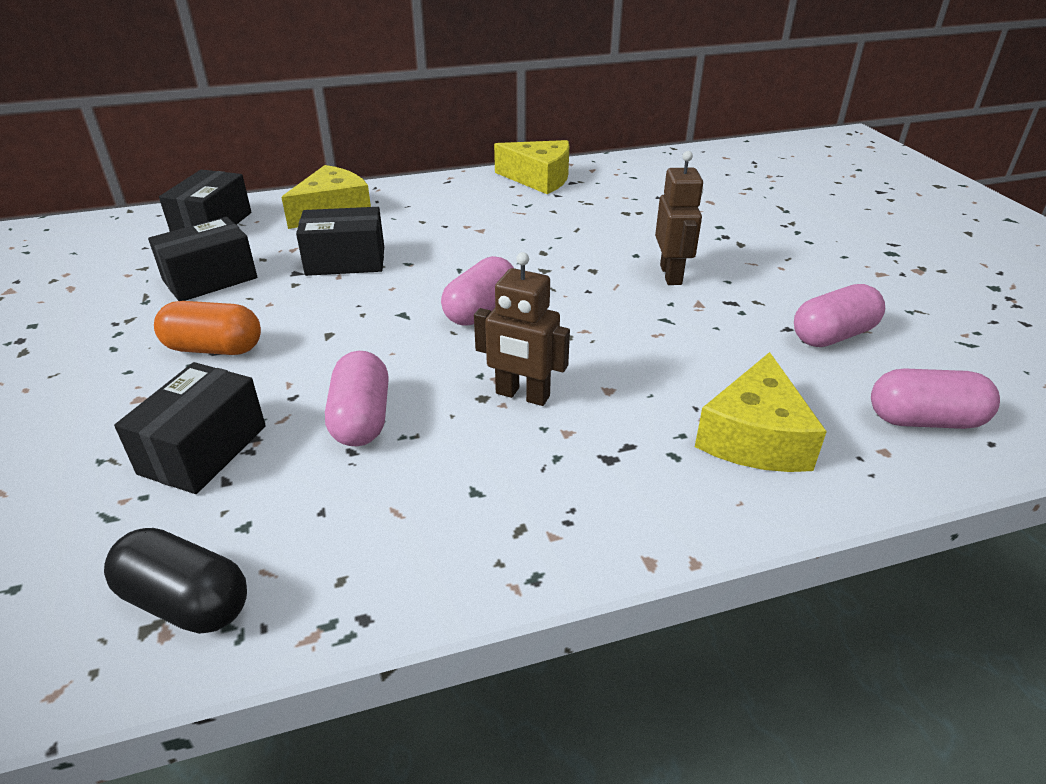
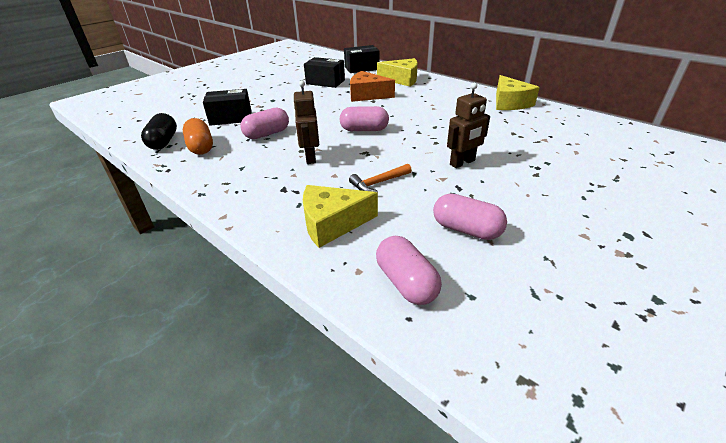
camera: 60 degrees right, 0 degrees up
orange capsule [154,301,261,355] -> orange capsule moved to [182,118,213,155]
black box [296,207,384,276] -> orange cheese [350,71,395,102]
none -> orange hammer [349,164,412,192]

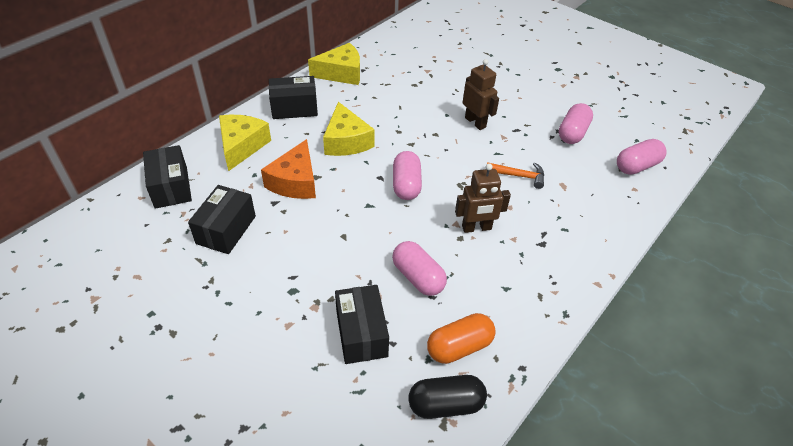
camera: 95 degrees left, 10 degrees up
yellow cheese [303,185,378,248] -> yellow cheese moved to [323,102,375,156]
orange hammer [349,164,412,192] -> orange hammer turned 45 degrees counterclockwise [487,162,544,189]
none -> black box [269,76,318,119]

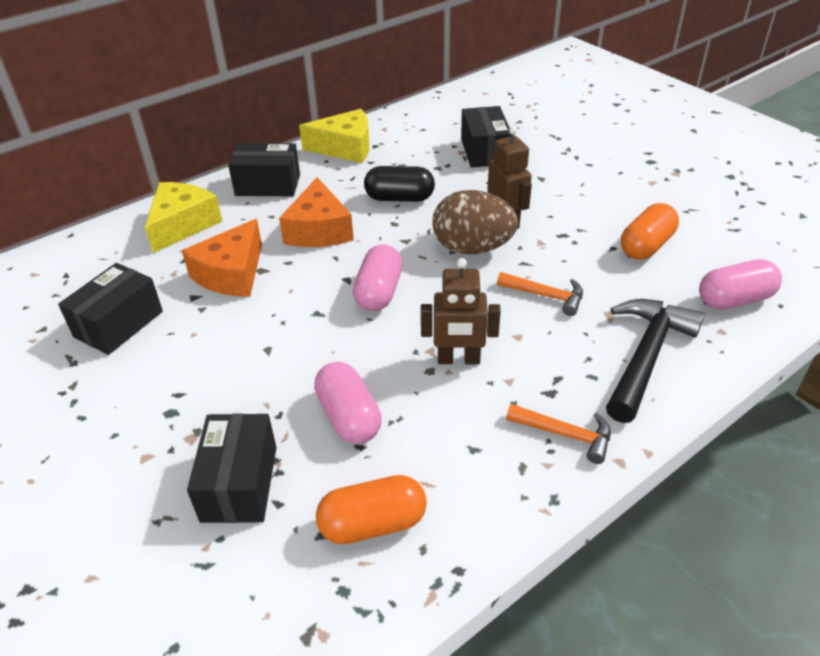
camera: 15 degrees right, 5 degrees down
black box [143,145,192,209] -> black box moved to [461,106,511,168]
yellow cheese [323,102,375,156] -> orange cheese [279,177,354,247]
black capsule [409,375,487,419] -> black capsule moved to [364,166,435,202]
pink capsule [559,103,593,144] -> orange capsule [621,203,679,260]
none -> brown egg [433,190,518,254]
none -> orange hammer [506,404,610,464]
none -> black hammer [606,299,705,423]

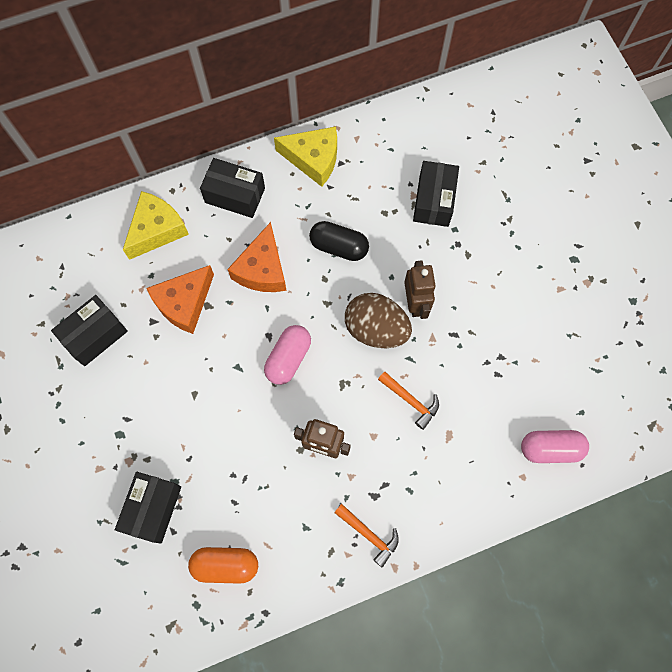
camera: 15 degrees right, 30 degrees up
pink capsule [314,362,382,444] -> none
black hammer [606,299,705,423] -> none
orange capsule [621,203,679,260] -> none

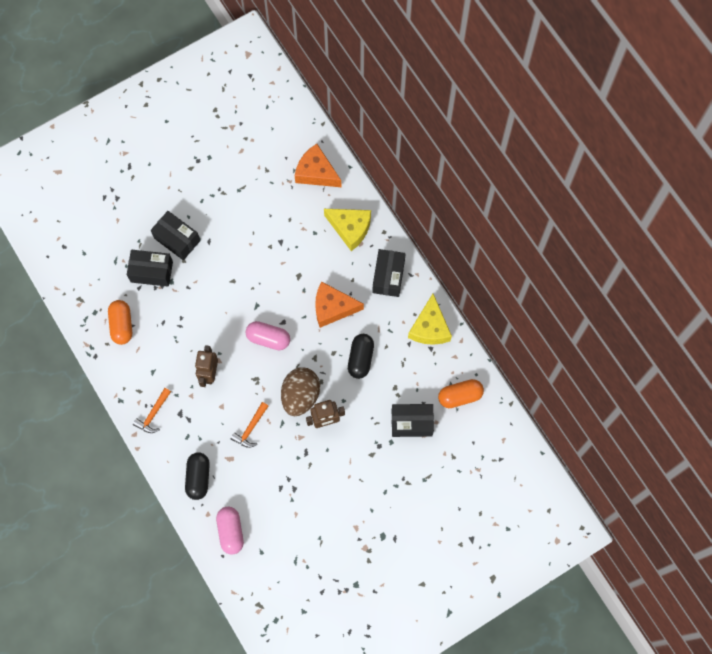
camera: 80 degrees right, 0 degrees up
black box [51,295,128,366] -> black box moved to [151,211,200,260]
orange cheese [146,265,214,334] -> orange cheese moved to [295,144,341,187]
none -> black capsule [185,452,210,500]
none -> orange capsule [438,379,484,408]

